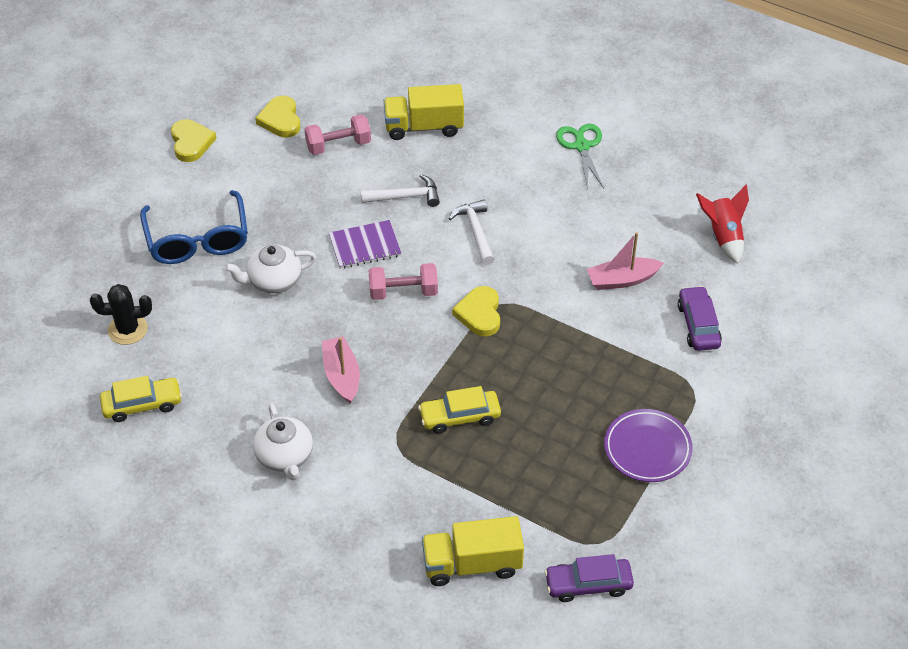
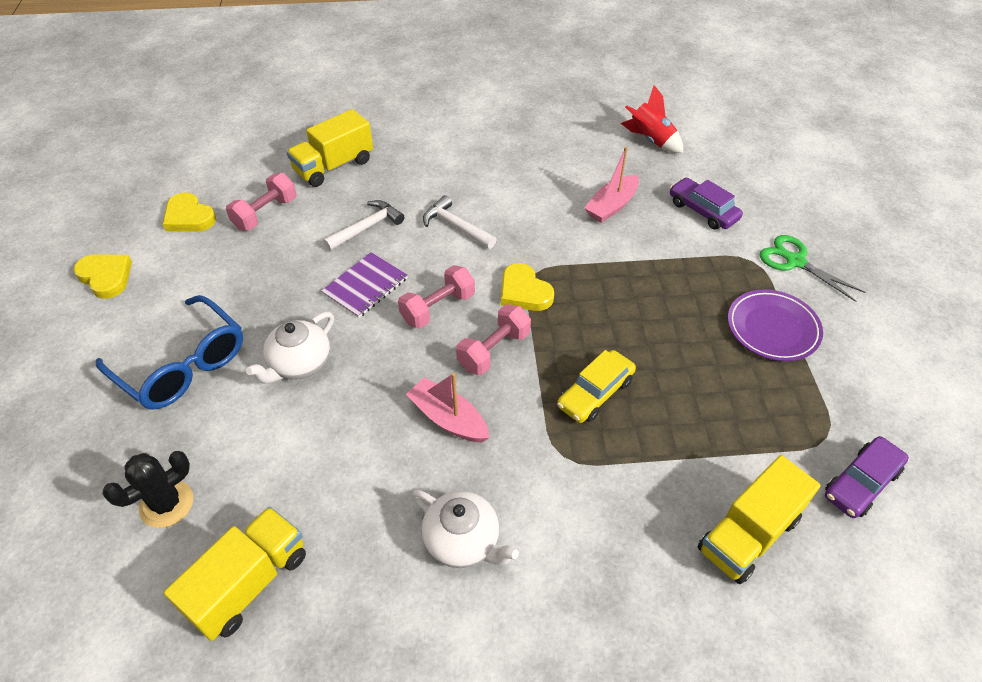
camera: 35 degrees left, 0 degrees up
yellow car [100,376,182,422] -> yellow truck [164,507,306,641]
green scissors [556,124,604,190] -> green scissors moved to [760,235,866,302]
none -> pink dumbbell [456,304,531,375]

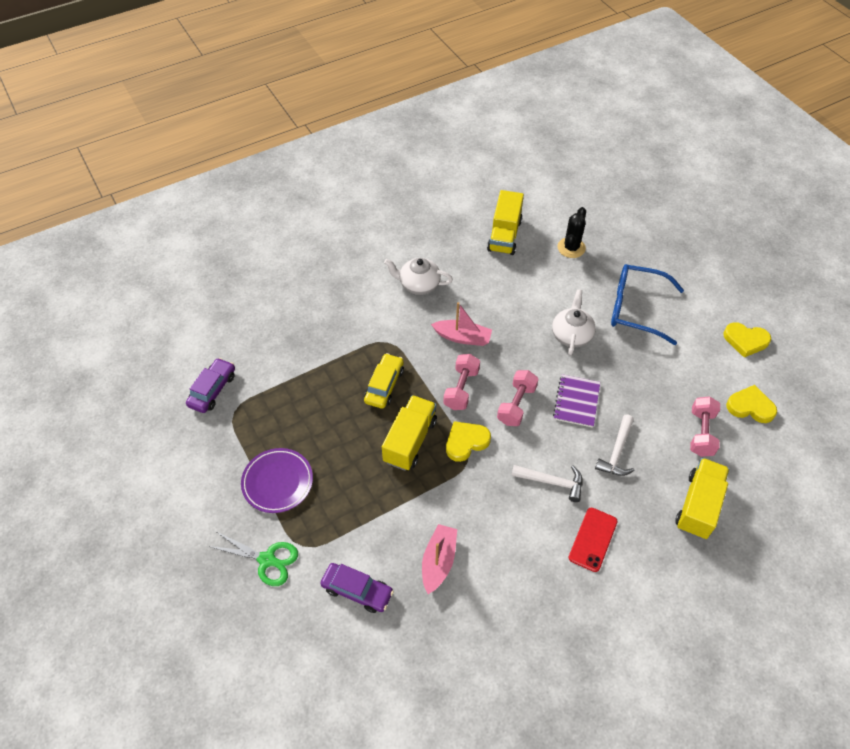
camera: 155 degrees right, 5 degrees up
yellow heart [501,263,554,311] -> yellow heart turned 60 degrees counterclockwise [446,421,491,462]
red rocket [621,85,683,153] -> none
yellow truck [698,455,821,584] -> yellow truck moved to [382,395,437,471]
none -> red phone [568,508,618,572]

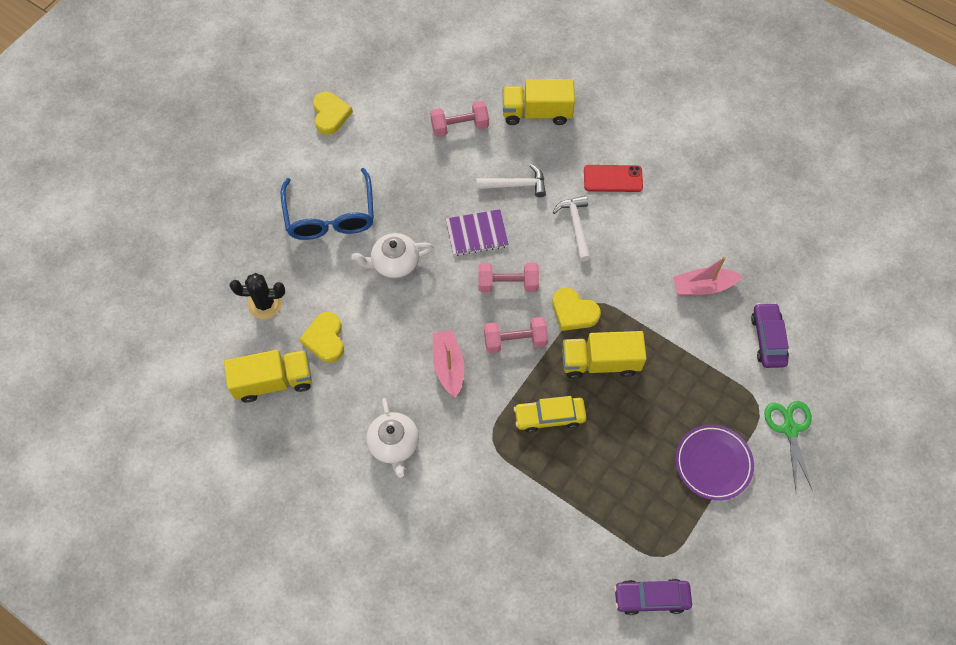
camera: 115 degrees left, 10 degrees up
yellow heart [726,385,777,423] -> yellow heart moved to [299,312,344,363]

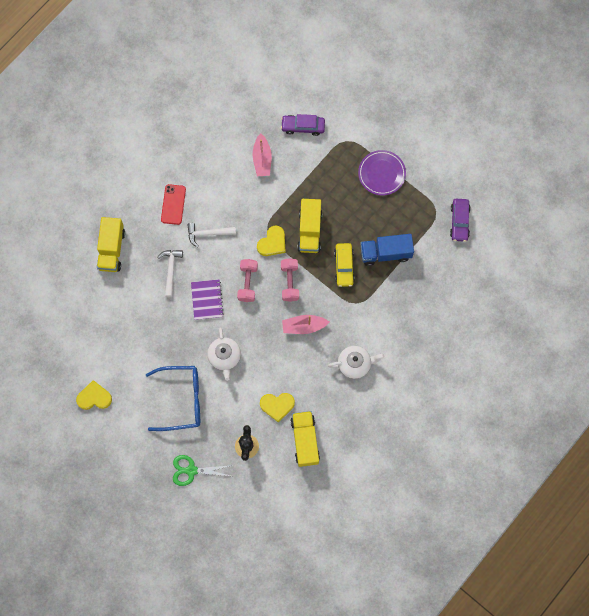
camera: 85 degrees left, 10 degrees up
pink dumbbell [430,101,489,137] -> none
green scissors [764,401,812,490] -> green scissors moved to [173,455,233,486]
none -> blue truck [360,234,414,266]

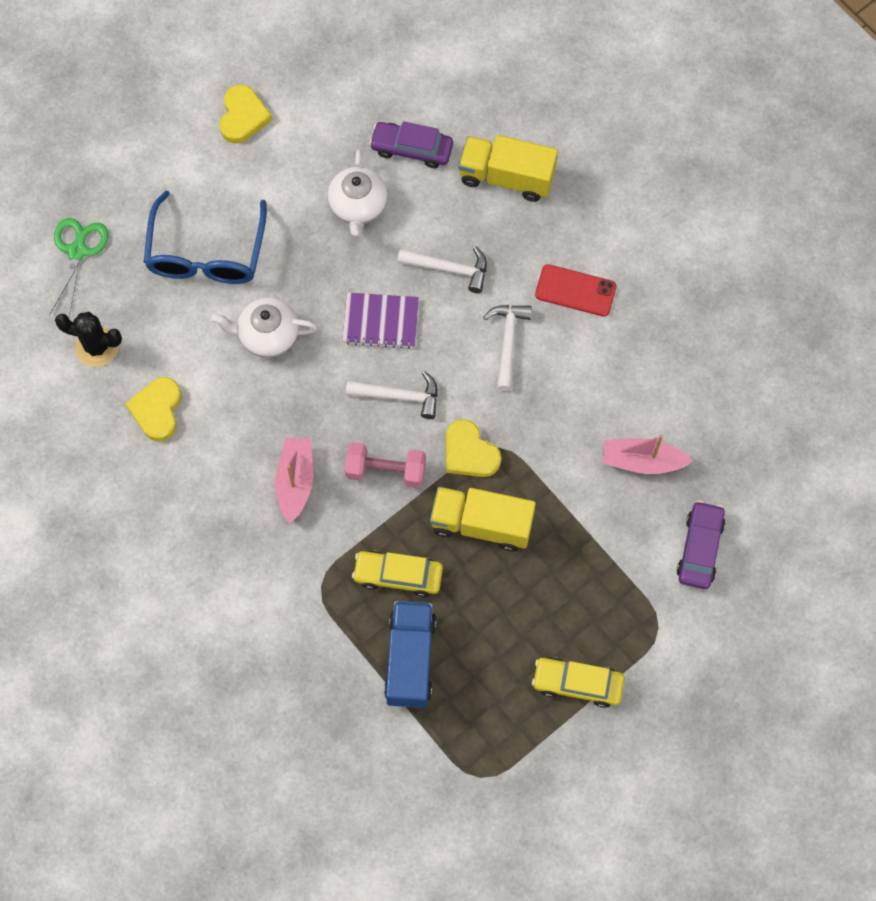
camera: 100 degrees right, 5 degrees down
pink dumbbell [237,259,258,302] -> white hammer [346,371,438,419]
yellow truck [290,411,320,467] -> none
white teapot [328,346,385,379] -> white teapot moved to [328,150,388,237]
purple plate [358,150,406,196] -> yellow car [532,657,625,708]
purple car [450,199,471,242] -> purple car moved to [369,121,453,168]

